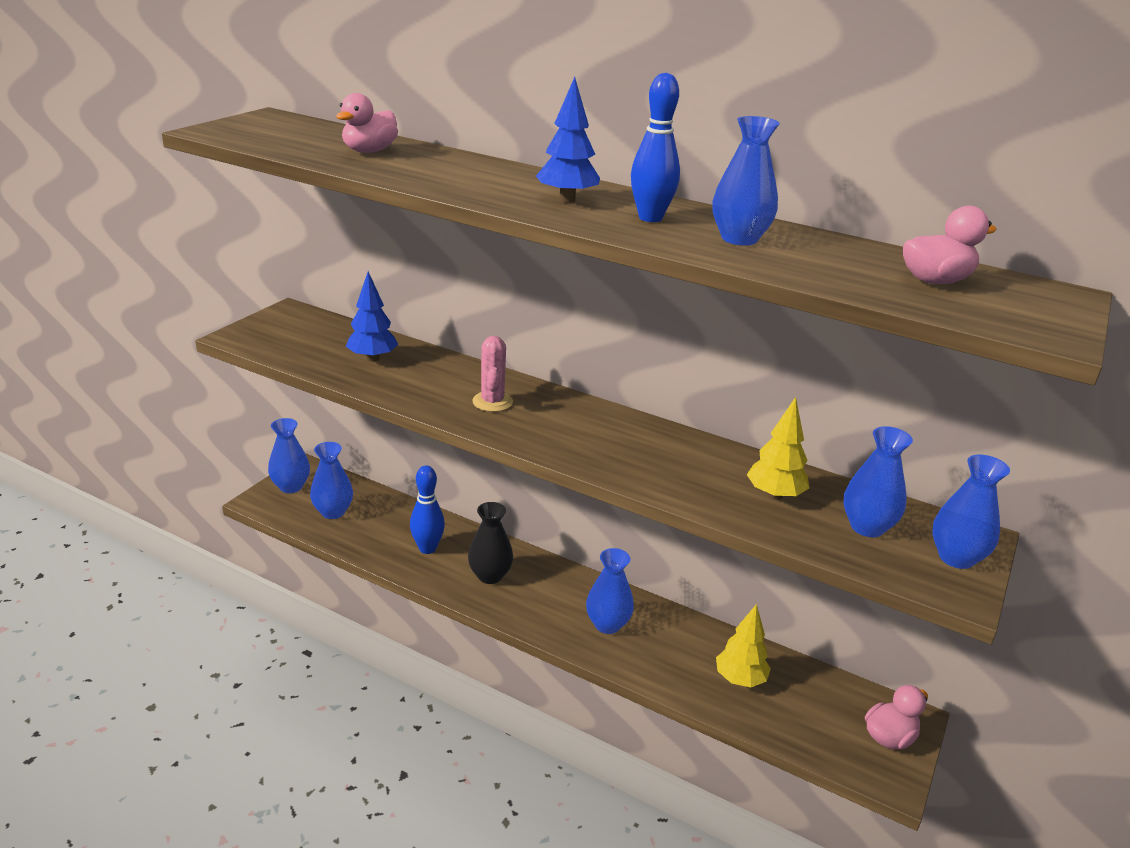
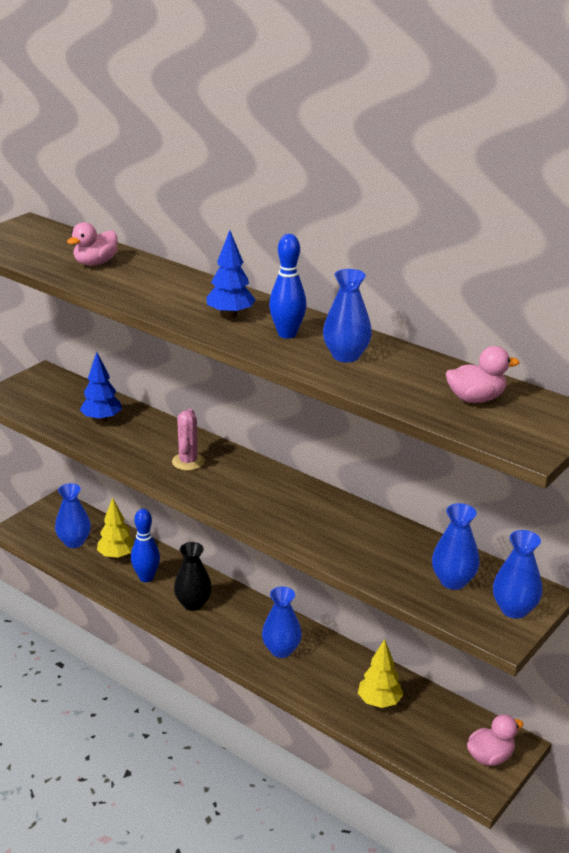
camera: 10 degrees right, 0 degrees up
blue vase [268,418,310,493] -> none
yellow tree [747,397,809,500] -> yellow tree moved to [97,497,134,559]

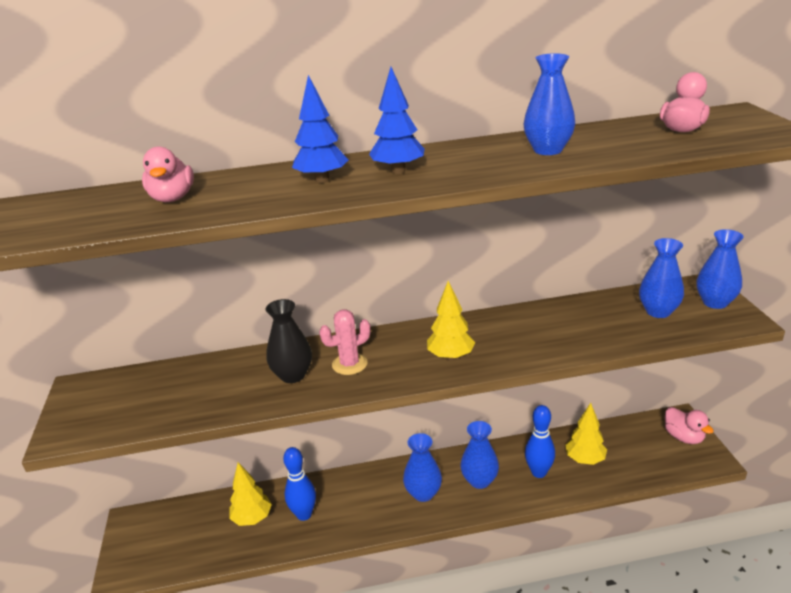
camera: 45 degrees left, 0 degrees up
blue vase [55,483,91,548] -> blue vase moved to [403,433,442,502]
blue tree [80,352,122,422] -> blue tree moved to [292,75,348,183]
pink cactus [172,409,205,471] -> pink cactus turned 75 degrees counterclockwise [319,309,371,375]
black vase [174,542,212,611] -> black vase moved to [266,299,312,383]
blue bowling pin [269,234,307,339] -> blue bowling pin moved to [525,405,555,478]
pink duck [467,714,524,766] -> pink duck turned 135 degrees clockwise [665,407,714,444]
none -> yellow tree [427,281,475,361]

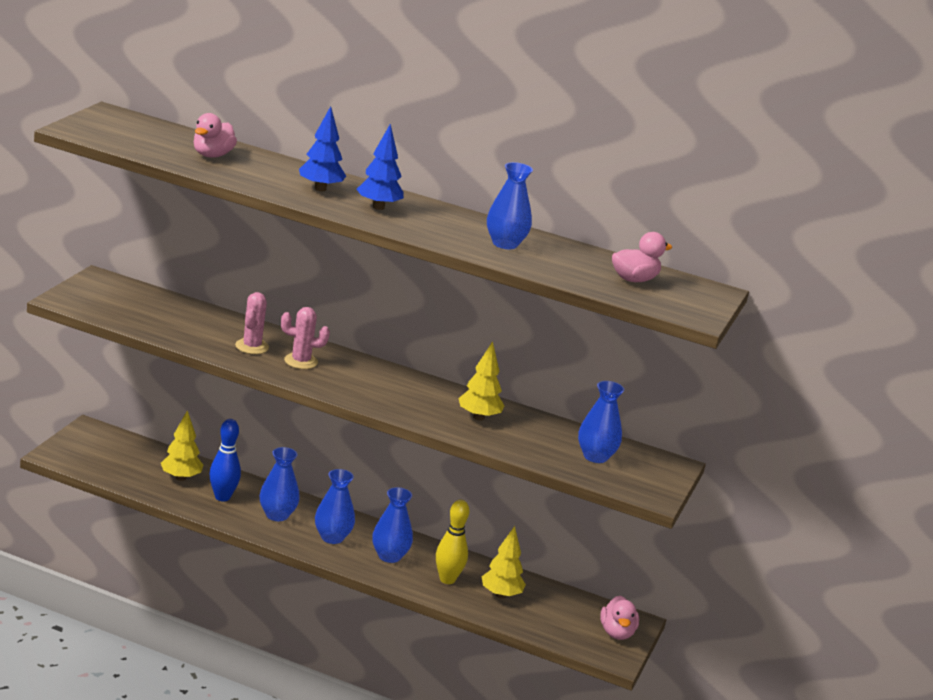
camera: 25 degrees right, 5 degrees down
black vase [266,299,312,383] -> pink cactus [235,292,269,354]
yellow tree [427,281,475,361] -> yellow tree moved to [458,341,504,421]
blue bowling pin [525,405,555,478] -> yellow bowling pin [436,500,469,584]
blue vase [697,229,743,309] -> blue vase moved to [260,447,300,521]

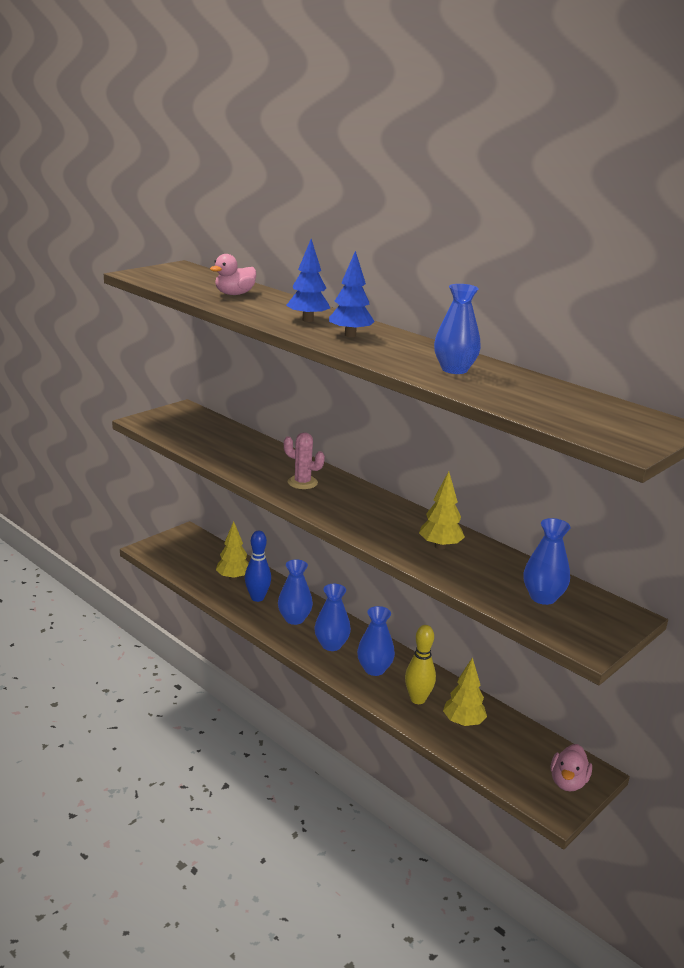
camera: 25 degrees right, 0 degrees up
pink cactus [235,292,269,354] -> none
pink duck [612,232,672,282] -> none

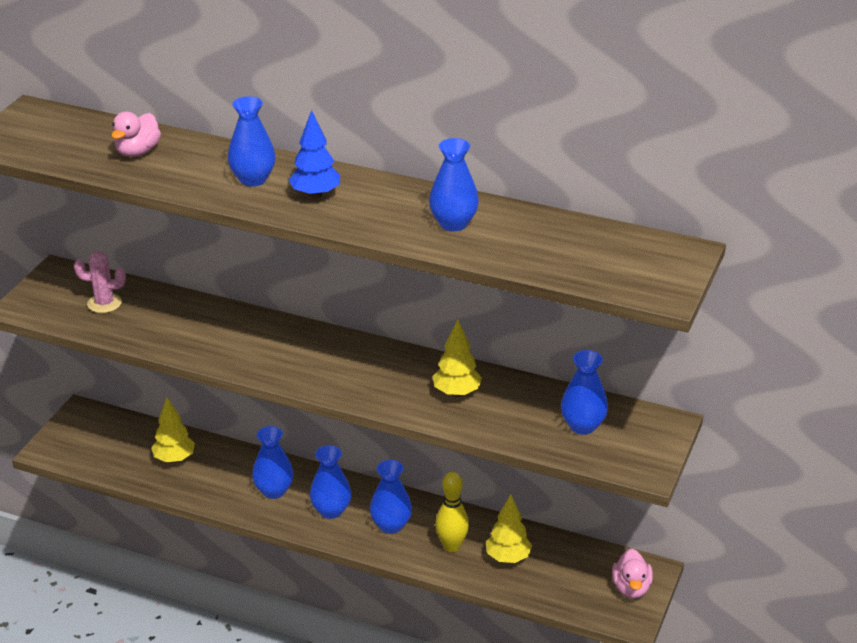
camera: 20 degrees left, 10 degrees up
blue bowling pin [245,531,271,602] -> none
pink cactus [284,432,325,489] -> pink cactus moved to [74,251,126,313]
blue tree [286,239,330,322] -> blue vase [228,96,275,186]

